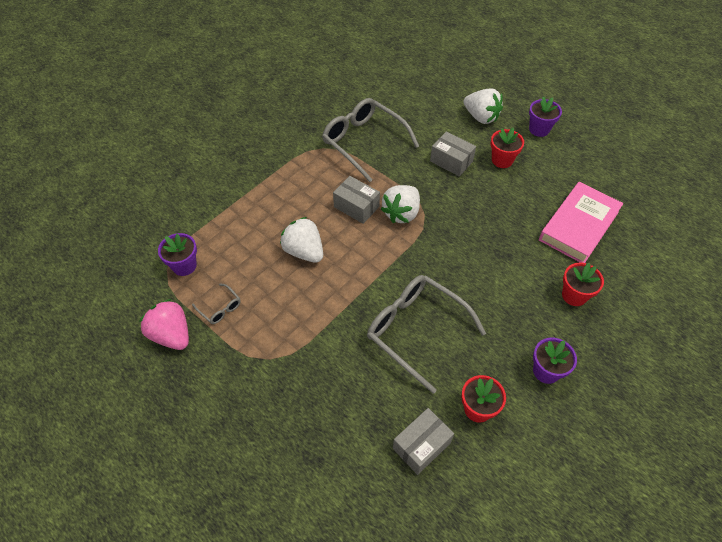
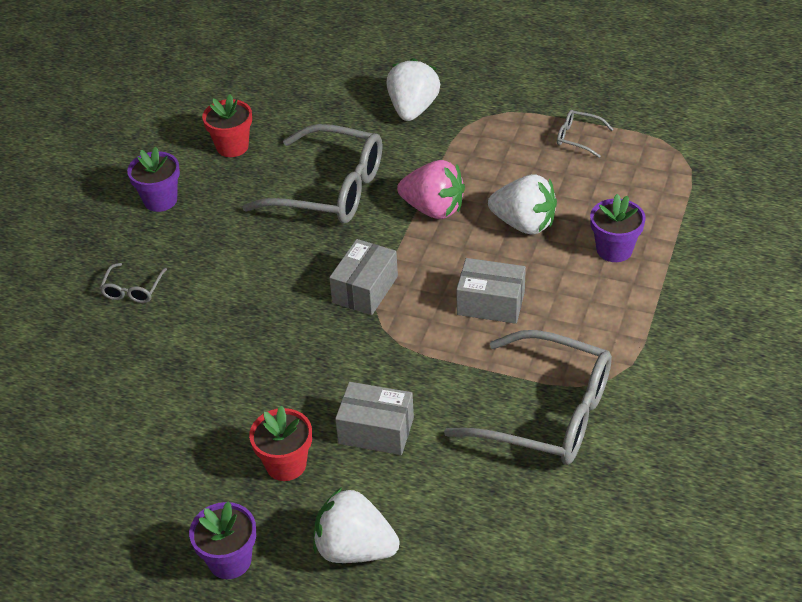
camera: 160 degrees right, 10 degrees down
pink strawberry [139,299,189,350] -> pink strawberry moved to [397,160,465,219]
purple flower pot [158,233,197,276] -> purple flower pot moved to [590,194,646,262]
white strawberry [381,185,420,223] -> white strawberry moved to [386,58,440,121]
grey box [393,408,454,475] -> grey box moved to [329,239,398,315]
pink book [539,182,623,263] -> none
red flower pot [562,263,604,306] -> grey glasses [99,263,167,303]

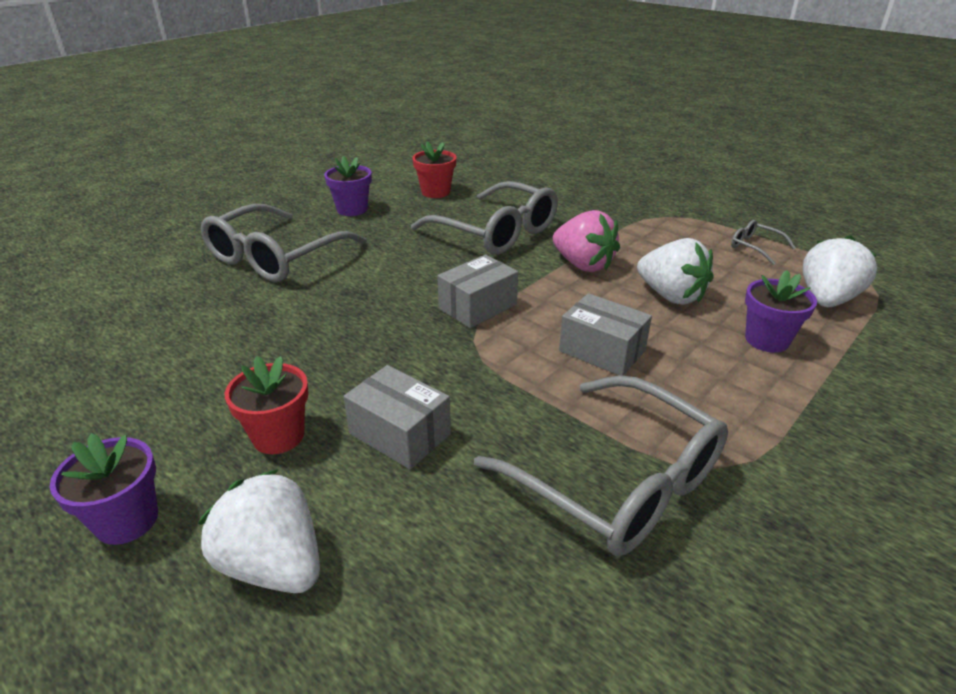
camera: 20 degrees right, 10 degrees down
grey glasses [99,263,167,303] -> grey glasses [201,204,367,282], size x2.34
white strawberry [386,58,440,121] -> white strawberry moved to [803,236,877,307]

